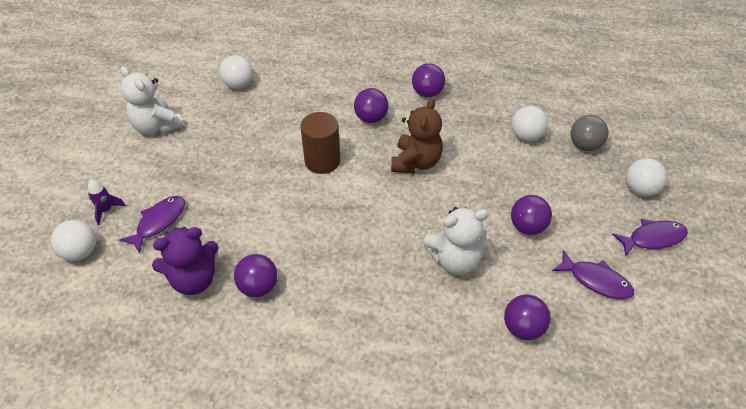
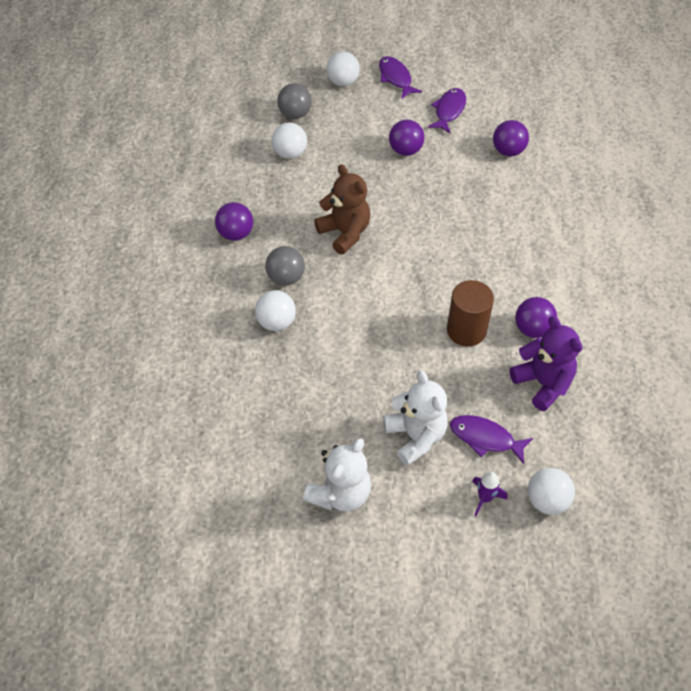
camera: 100 degrees left, 5 degrees up
white ball [219,55,253,89] -> white ball moved to [255,290,296,331]
brown cylinder [301,112,340,174] -> brown cylinder moved to [447,280,494,346]
purple ball [354,88,389,123] -> grey ball [265,246,305,286]
brown teddy bear [391,97,443,173] -> brown teddy bear turned 45 degrees clockwise [314,164,370,255]
white teddy bear [423,207,489,275] -> white teddy bear moved to [383,370,448,466]

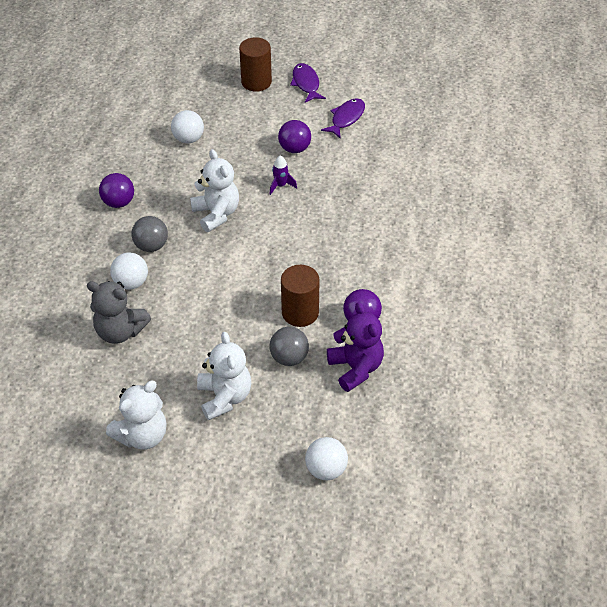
camera: 10 degrees right, 5 degrees down
grey ball [277,83,312,119] -> grey ball moved to [269,327,309,366]
brown teddy bear [314,164,370,255] -> white teddy bear [190,149,239,232]
white ball [327,52,360,86] -> brown cylinder [239,37,272,92]
purple fish [450,415,533,464] -> none
purple rocket [472,472,507,516] -> purple rocket moved to [270,155,297,195]
purple ball [493,120,529,156] -> none
none -> grey teddy bear [87,281,151,344]

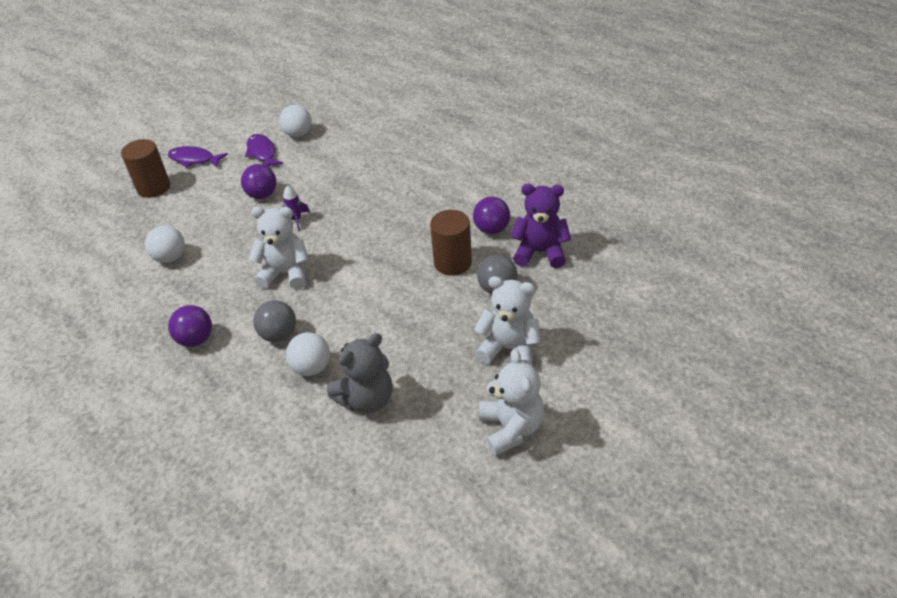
camera: 55 degrees left, 5 degrees down
white ball [305,437,348,480] -> white ball moved to [279,105,312,137]

